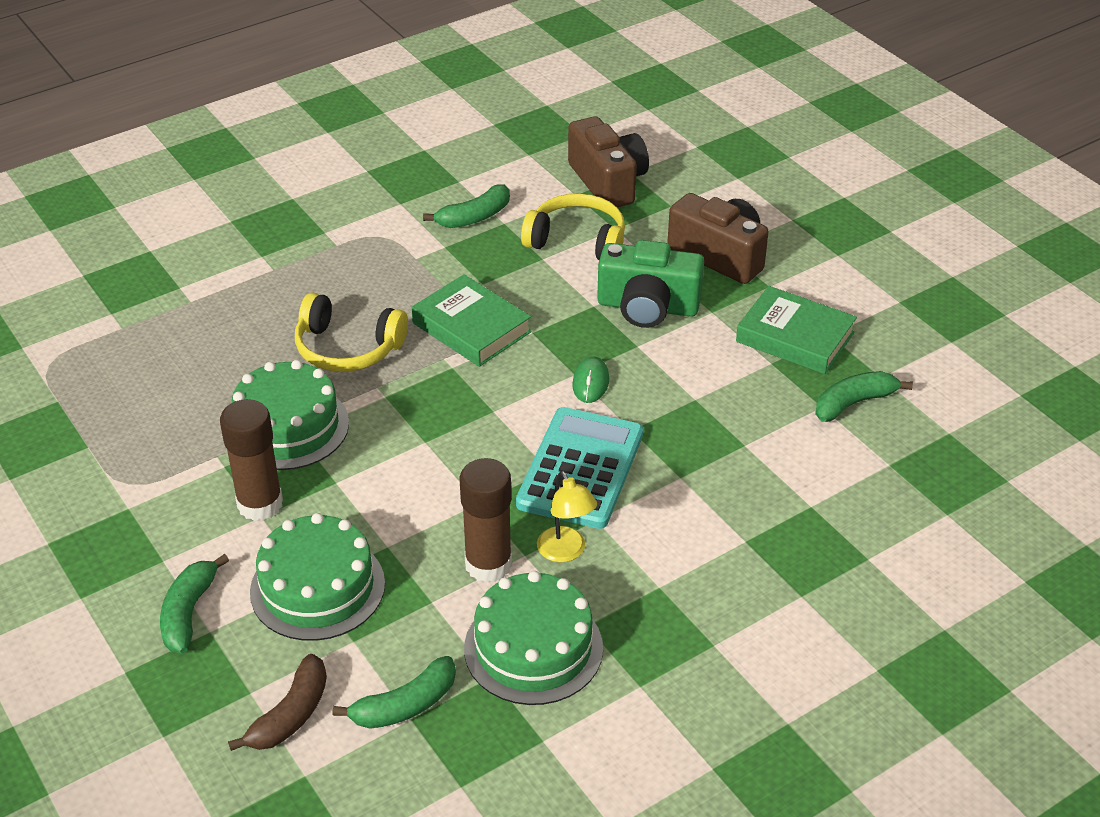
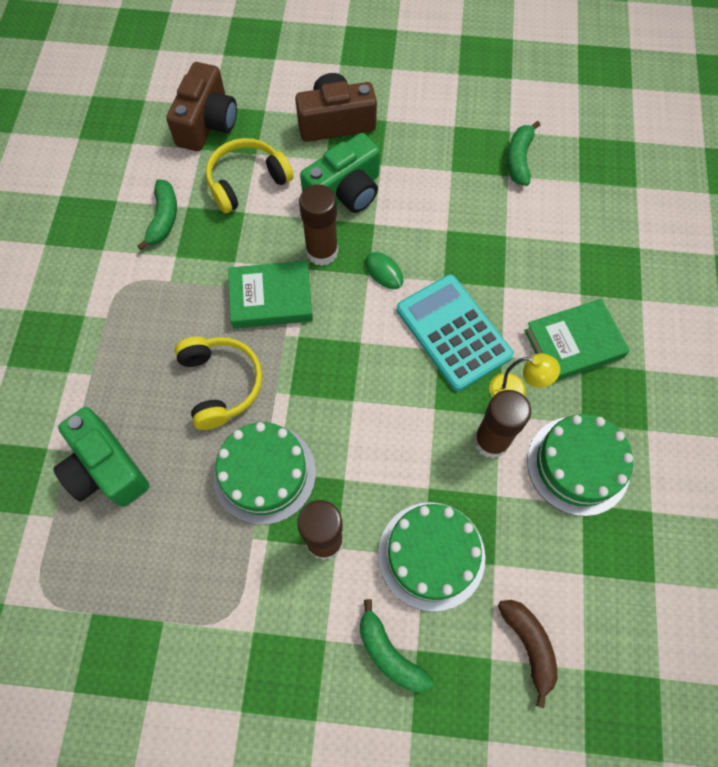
camera: 50 degrees left, 25 degrees up
yellow headphones [295,293,408,372] -> yellow headphones turned 75 degrees counterclockwise [175,337,262,430]
green banana [333,656,456,729] -> none
brown camera [568,116,649,207] -> brown camera turned 90 degrees clockwise [166,62,237,151]
green book [736,286,857,374] -> green book moved to [524,299,630,382]
none -> green camera [53,407,149,507]
none -> brown glue stick [299,184,338,266]

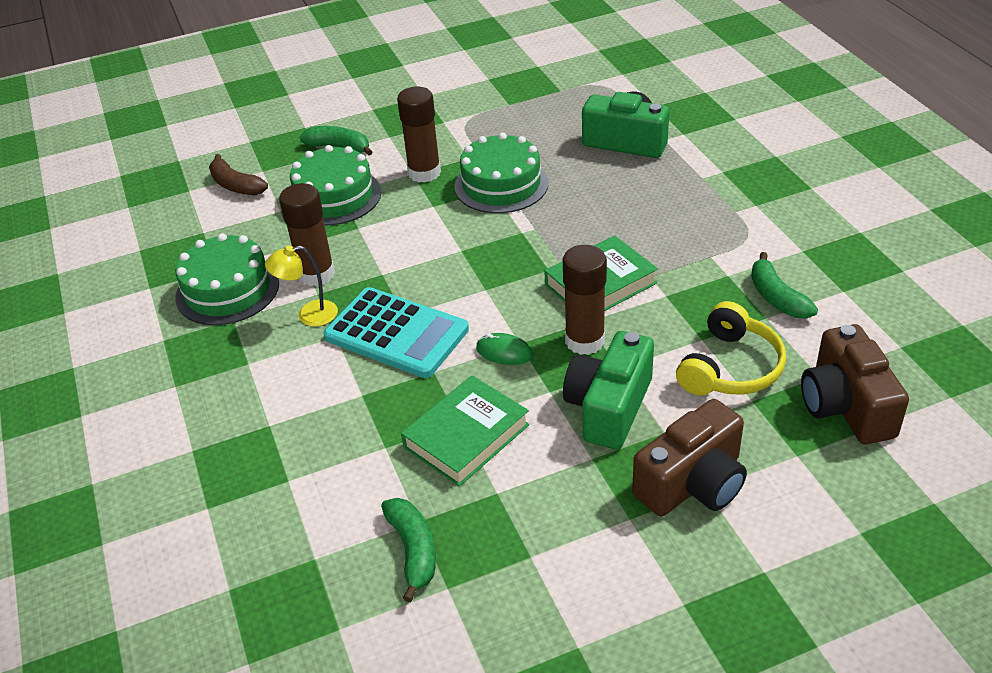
camera: 155 degrees right, 25 degrees down
yellow headphones [175,337,262,430] -> none
green book [524,299,630,382] -> green book moved to [401,375,529,487]

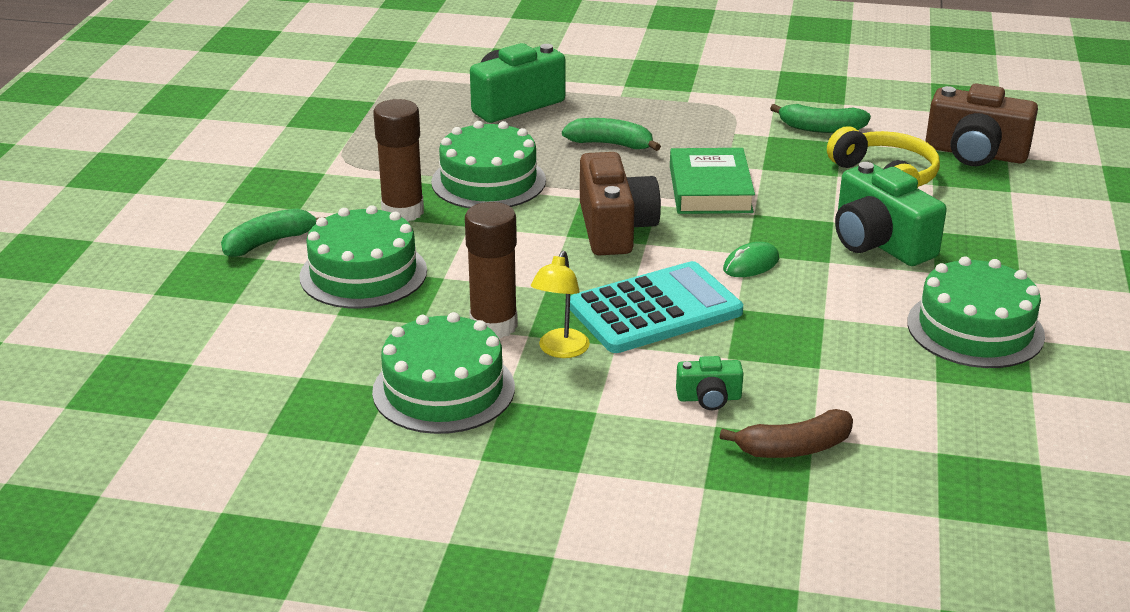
camera: 60 degrees left, 10 degrees down
brown banana [209,154,268,195] -> brown banana moved to [720,409,853,458]
green banana [381,498,436,602] -> green banana moved to [562,118,661,151]
green book [401,375,529,487] -> none
brown glue stick [563,245,607,355] -> none
brown camera [632,399,747,516] -> brown camera moved to [580,152,661,255]
none -> green camera [676,356,744,410]
none -> green cake [907,256,1045,368]

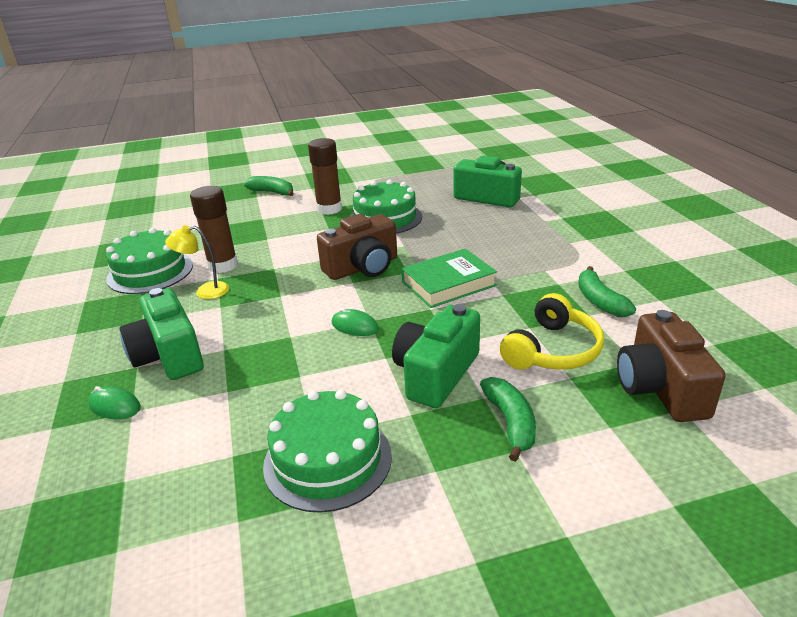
camera: 65 degrees right, 0 degrees up
green cake [299,205,427,309] -> none
green banana [562,118,661,151] -> green banana moved to [480,377,536,462]
turquoise calculator [570,261,743,353] -> none
green camera [676,356,744,410] -> green camera [119,288,204,380], size x2.02
brown banana [720,409,853,458] -> green mouse [88,386,141,419]

